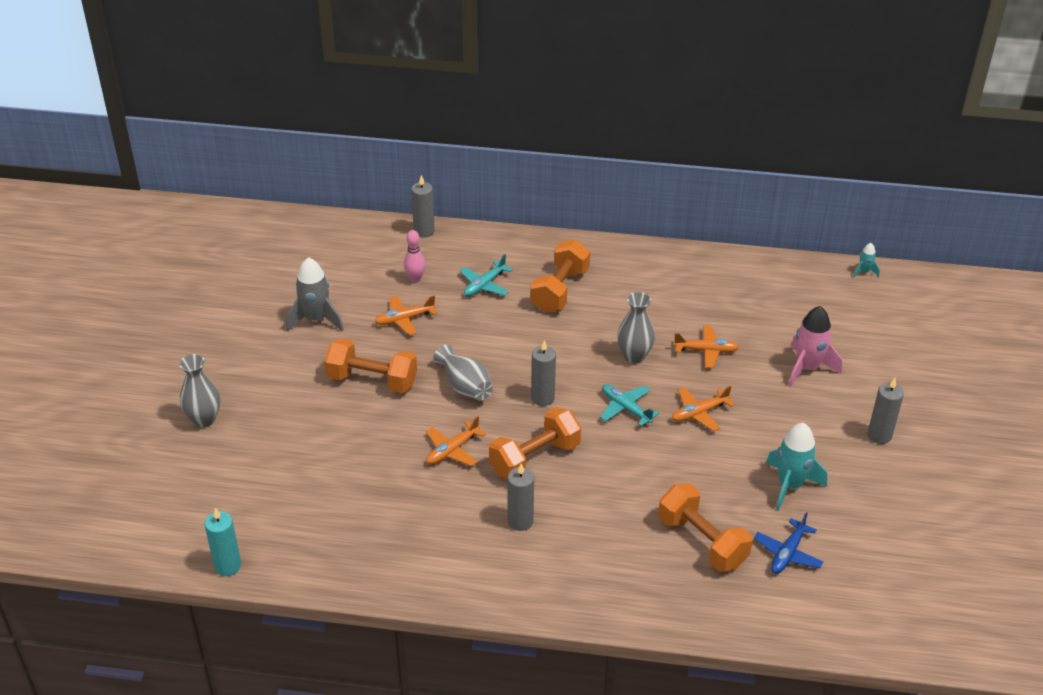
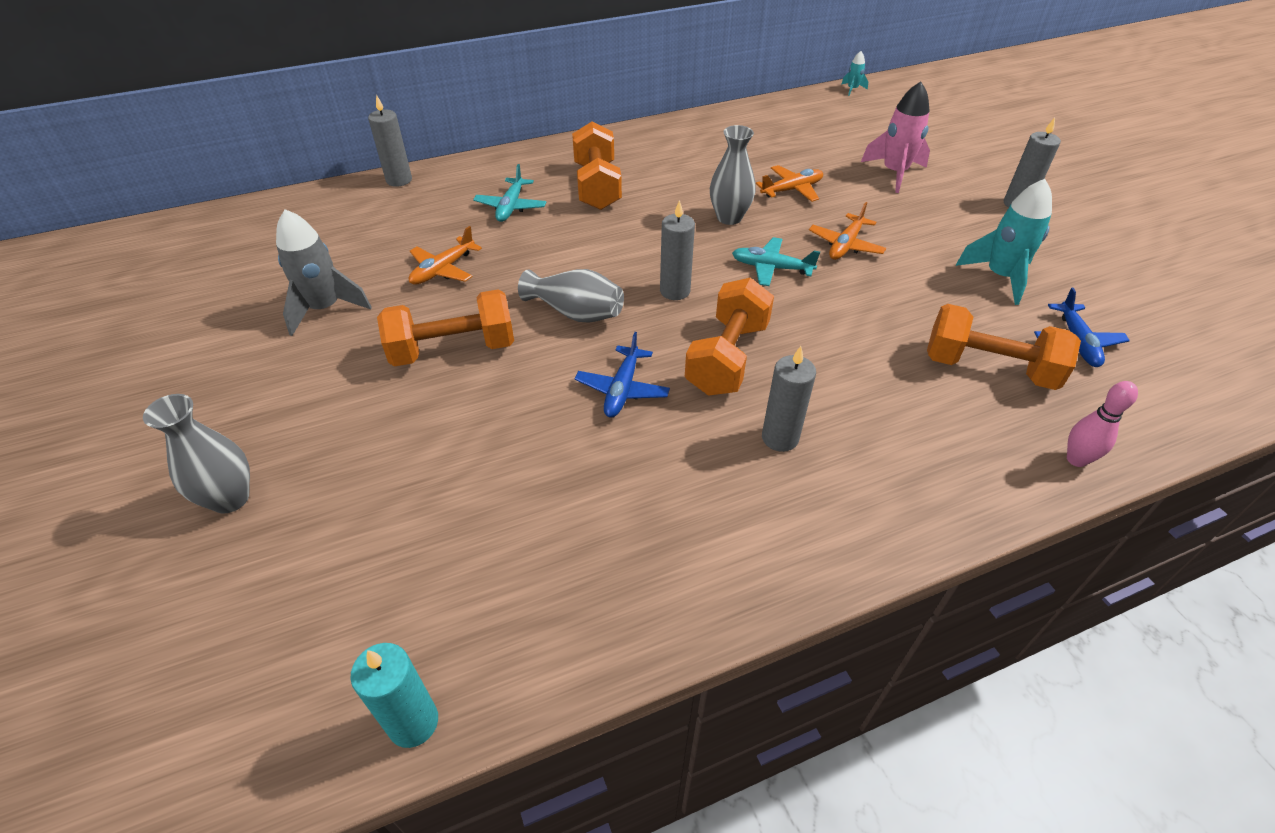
camera: 30 degrees left, 5 degrees up
pink bowling pin [404,230,425,283] -> pink bowling pin moved to [1067,381,1138,467]
orange plane [426,416,486,466] -> blue plane [575,332,670,417]

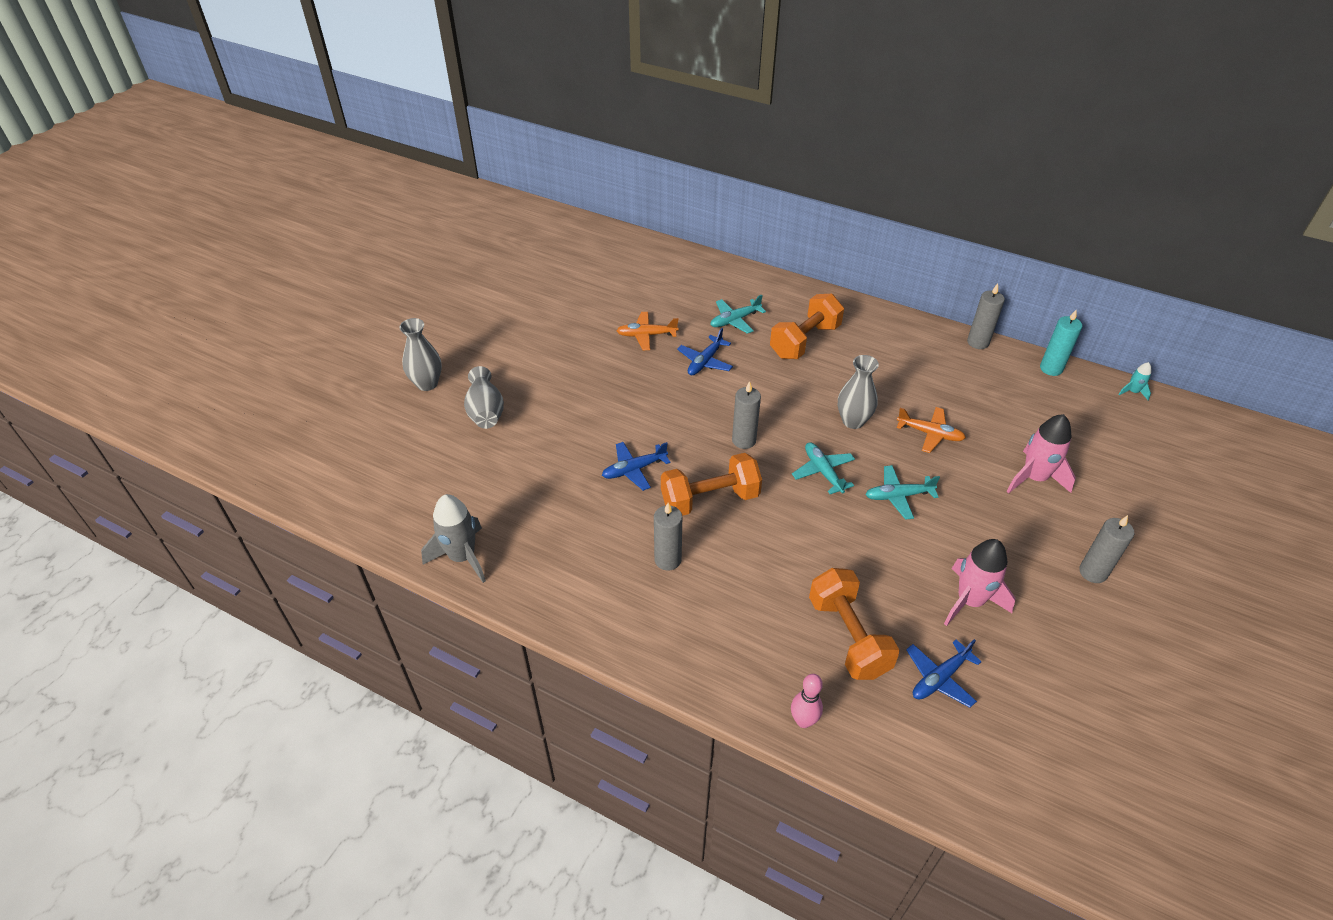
camera: 50 degrees right, 0 degrees up
grey rocket [276,209,372,336] -> grey rocket moved to [421,494,486,583]
turquoise candle [350,643,438,748] -> turquoise candle moved to [1040,309,1082,376]
grey candle [368,95,412,187] -> grey candle moved to [967,283,1005,349]
orange dumbbell [377,289,514,366] -> none
grey vase [518,269,624,323] -> grey vase moved to [464,366,504,429]
orange plane [809,202,886,260] -> turquoise plane [865,465,940,520]
turquoise rocket [956,179,1052,305] -> pink rocket [944,539,1015,626]
none -> blue plane [677,328,733,375]

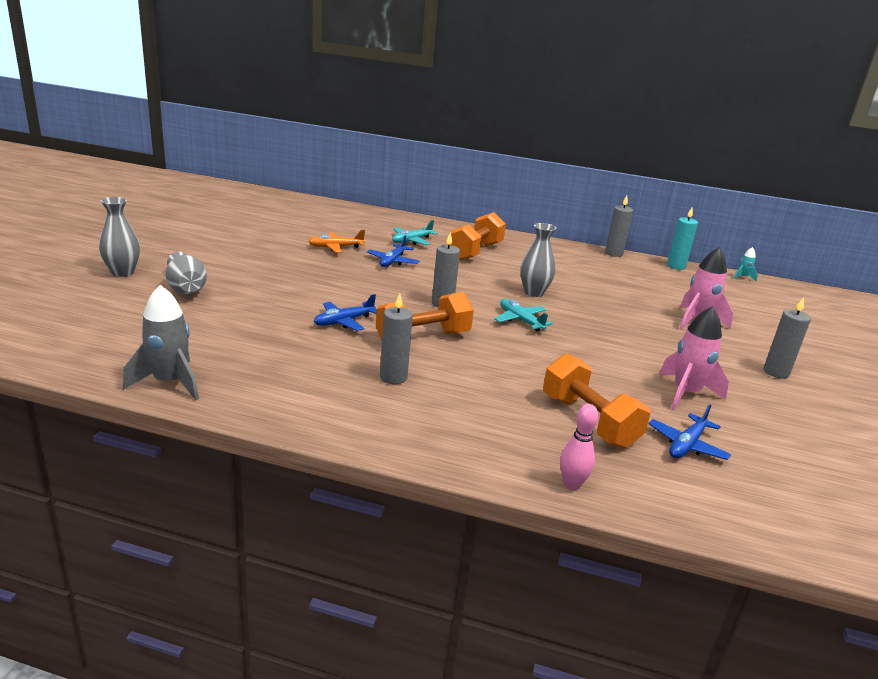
camera: 15 degrees left, 20 degrees down
turquoise plane [865,465,940,520] -> none
orange plane [897,407,966,453] -> none

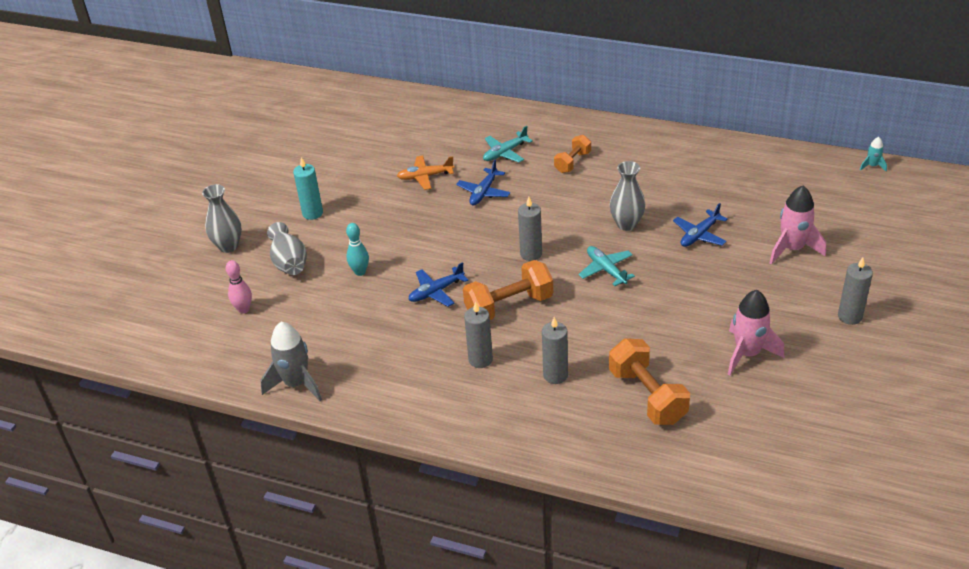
camera: 10 degrees right, 15 degrees up
orange dumbbell [449,212,506,260] -> orange dumbbell [554,135,591,173], size x0.59
pink bowling pin [560,404,598,490] -> pink bowling pin moved to [226,260,252,314]
grey candle [605,196,633,257] -> grey candle moved to [542,317,568,384]
blue plane [648,405,731,460] -> blue plane moved to [673,203,728,247]
turquoise candle [667,208,698,270] -> turquoise candle moved to [293,157,323,220]
none -> turquoise bowling pin [346,223,369,276]

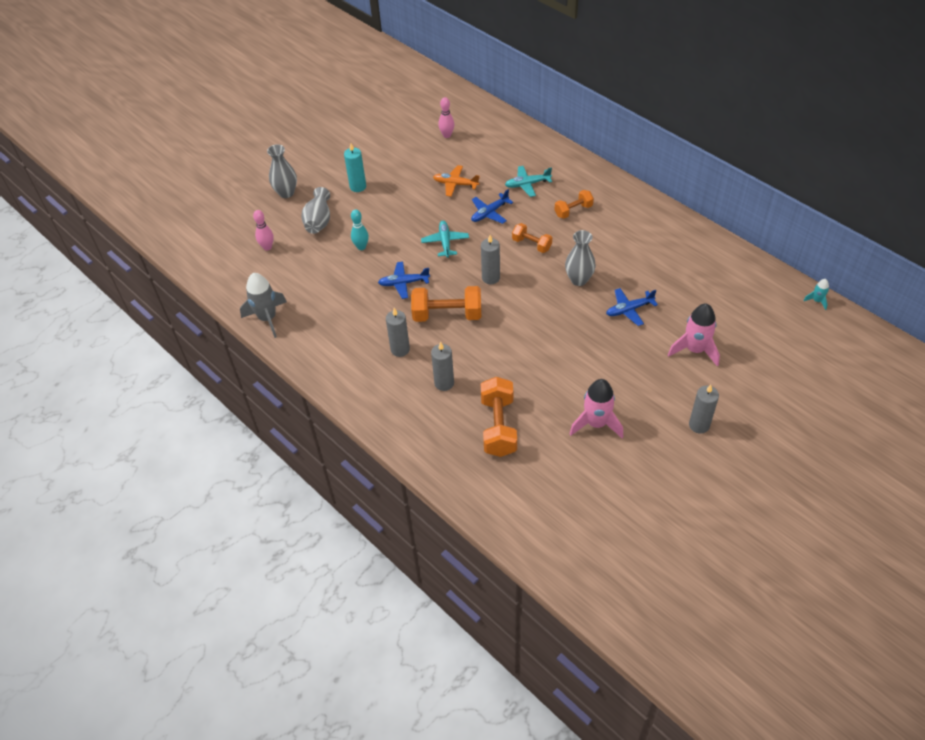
camera: 25 degrees right, 10 degrees up
turquoise plane [578,246,635,286] -> turquoise plane moved to [421,221,469,258]
none -> pink bowling pin [438,97,454,138]
none -> orange dumbbell [512,223,552,253]

